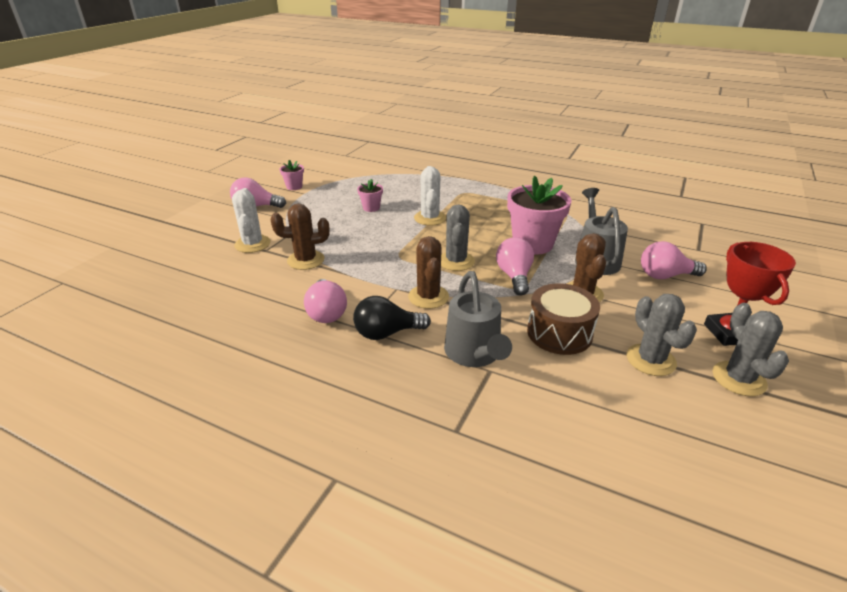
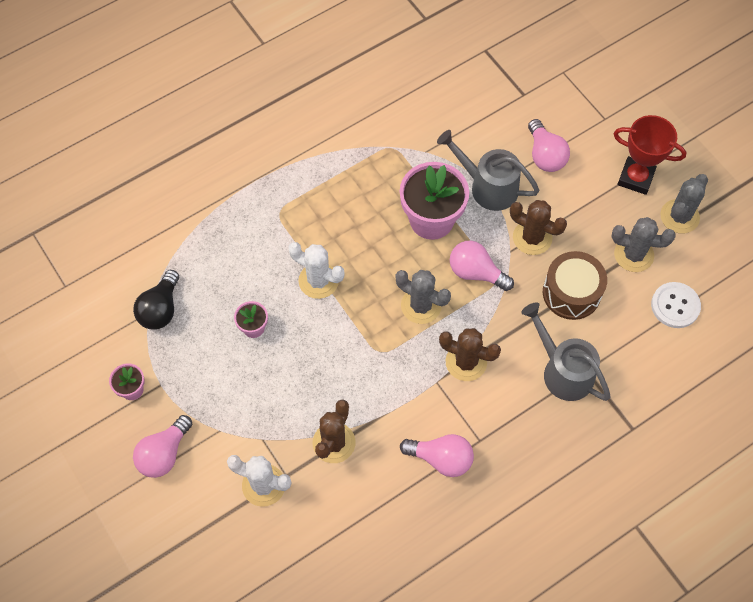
camera: 60 degrees left, 30 degrees up
black light bulb [353,296,431,340] -> black light bulb moved to [133,270,179,330]
grey watering can [444,271,512,367] -> grey watering can turned 150 degrees counterclockwise [521,302,611,401]
pink light bulb [641,241,707,279] -> pink light bulb turned 45 degrees counterclockwise [528,119,570,172]
grey cactus [712,303,789,396] -> grey cactus turned 75 degrees counterclockwise [660,174,708,234]
none -> white button [651,282,701,328]

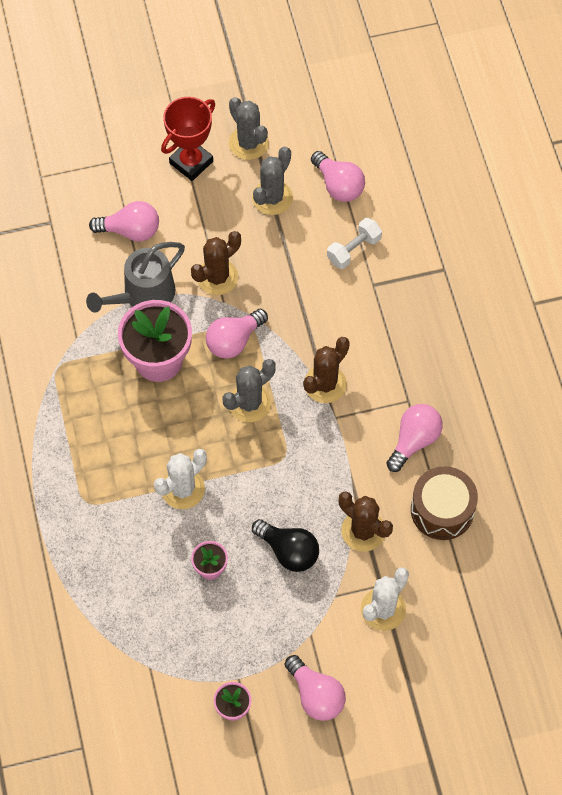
camera: 70 degrees left, 0 degrees up
black light bulb [133,270,179,330] -> black light bulb moved to [252,519,319,572]
grey watering can [521,302,611,401] -> none
brown drum [543,251,607,320] -> brown drum moved to [411,466,478,540]
white button [651,282,701,328] -> pink light bulb [311,151,365,202]
none -> white dumbbell [327,218,382,269]

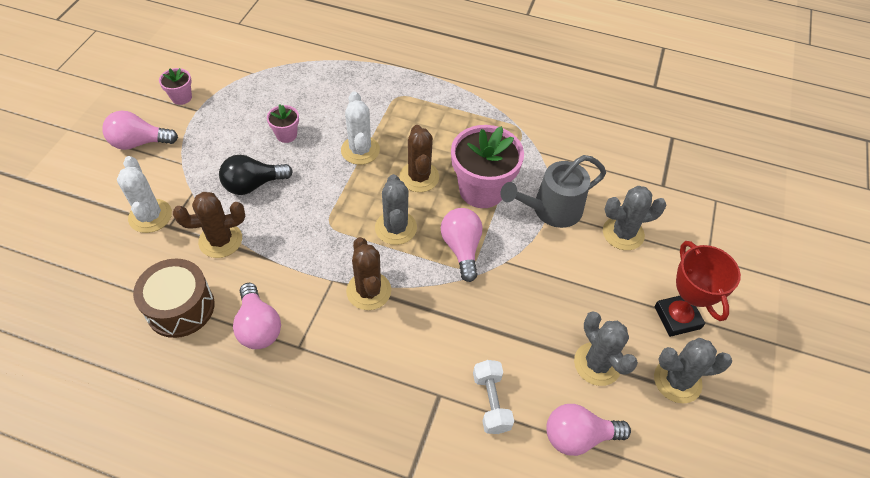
camera: 120 degrees right, 10 degrees down
grey watering can [86,242,185,313] -> grey watering can turned 105 degrees counterclockwise [500,155,606,228]
pink light bulb [89,201,159,242] -> grey cactus [603,186,666,250]
brown cactus [191,231,241,295] -> brown cactus moved to [400,125,439,192]

